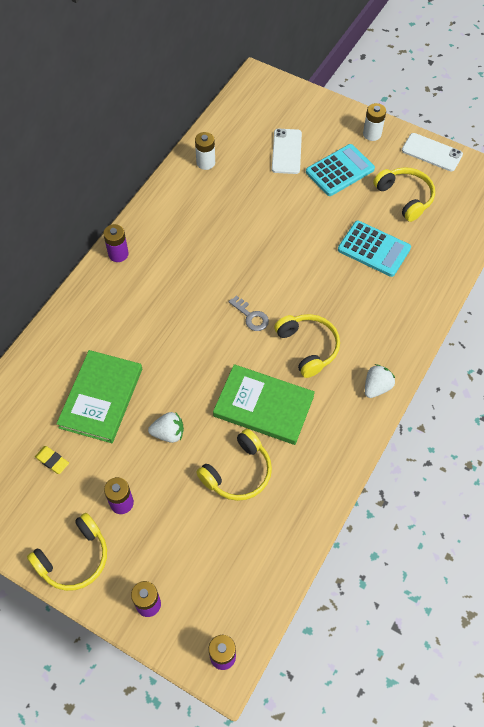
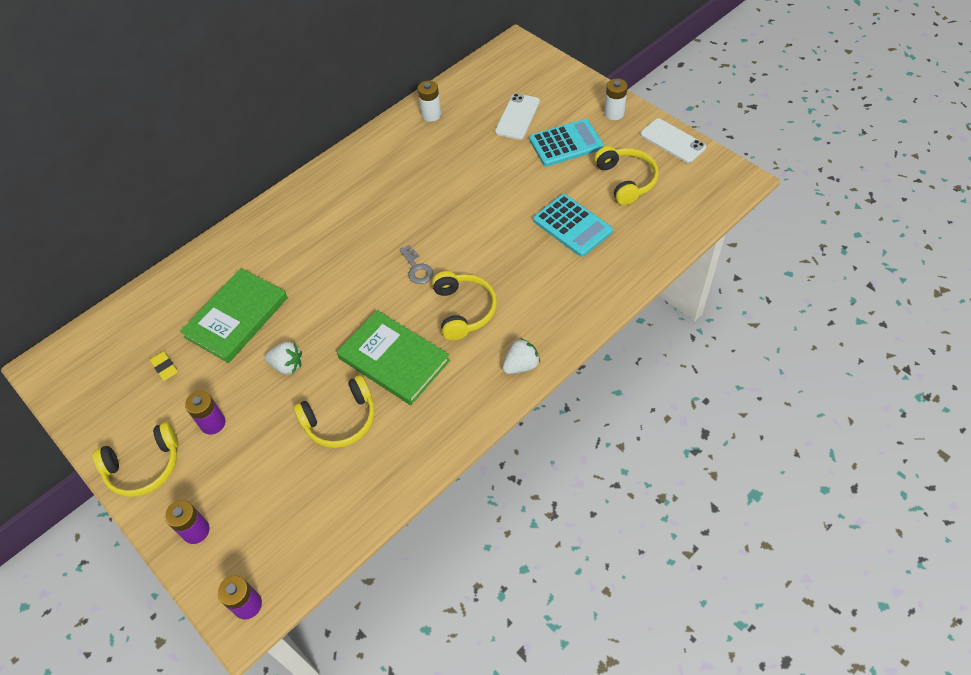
camera: 20 degrees right, 5 degrees down
purple battery [103,224,129,262] -> none

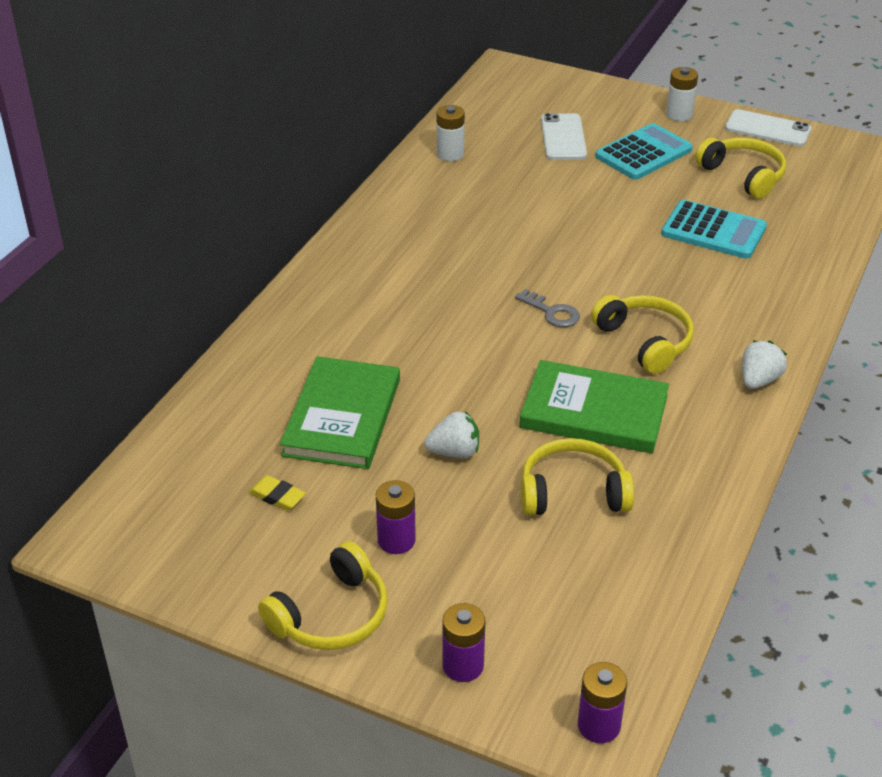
camera: 25 degrees left, 15 degrees down
yellow headphones [293,375,375,448] -> yellow headphones turned 135 degrees counterclockwise [521,438,634,516]

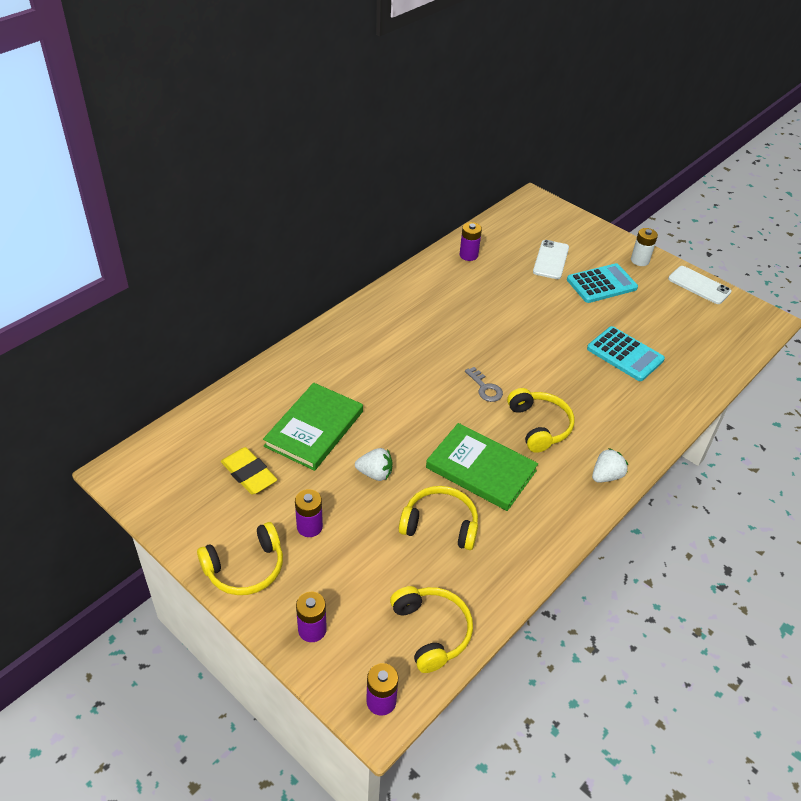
camera: 15 degrees right, 5 degrees up
yellow eraser [249,475,306,511] -> yellow eraser [221,447,277,495], size x1.69
white battery [437,105,465,161] -> purple battery [460,222,482,261]
yellow headphones [695,138,786,199] -> yellow headphones moved to [390,586,473,673]

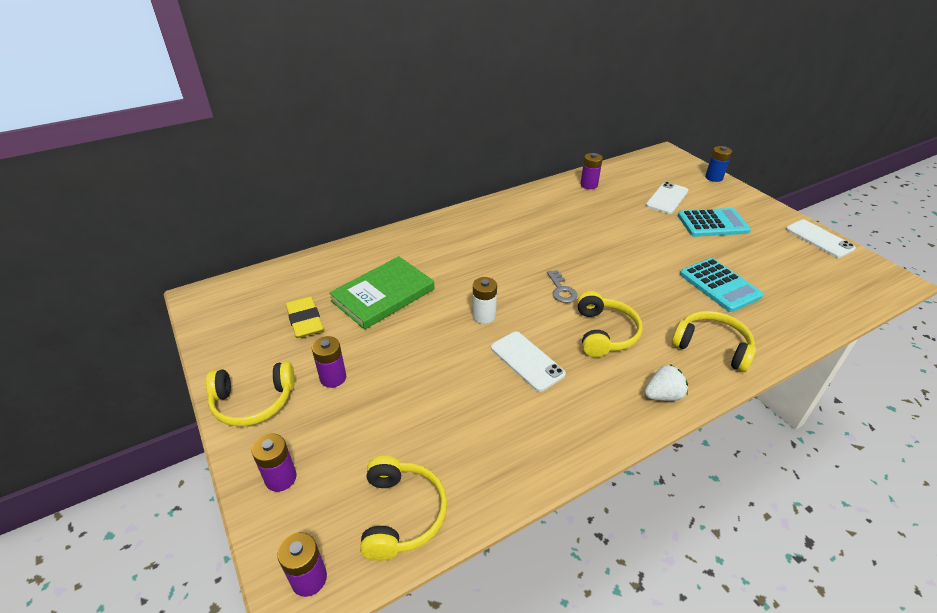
camera: 20 degrees right, 5 degrees down
white strawberry [355,448,392,481] -> none
yellow headphones [399,486,478,550] -> yellow headphones moved to [672,311,756,372]
green book [426,423,538,511] -> white phone [491,332,566,392]
white battery [631,228,658,266] -> white battery moved to [472,277,497,324]
none -> blue battery [705,146,732,182]

